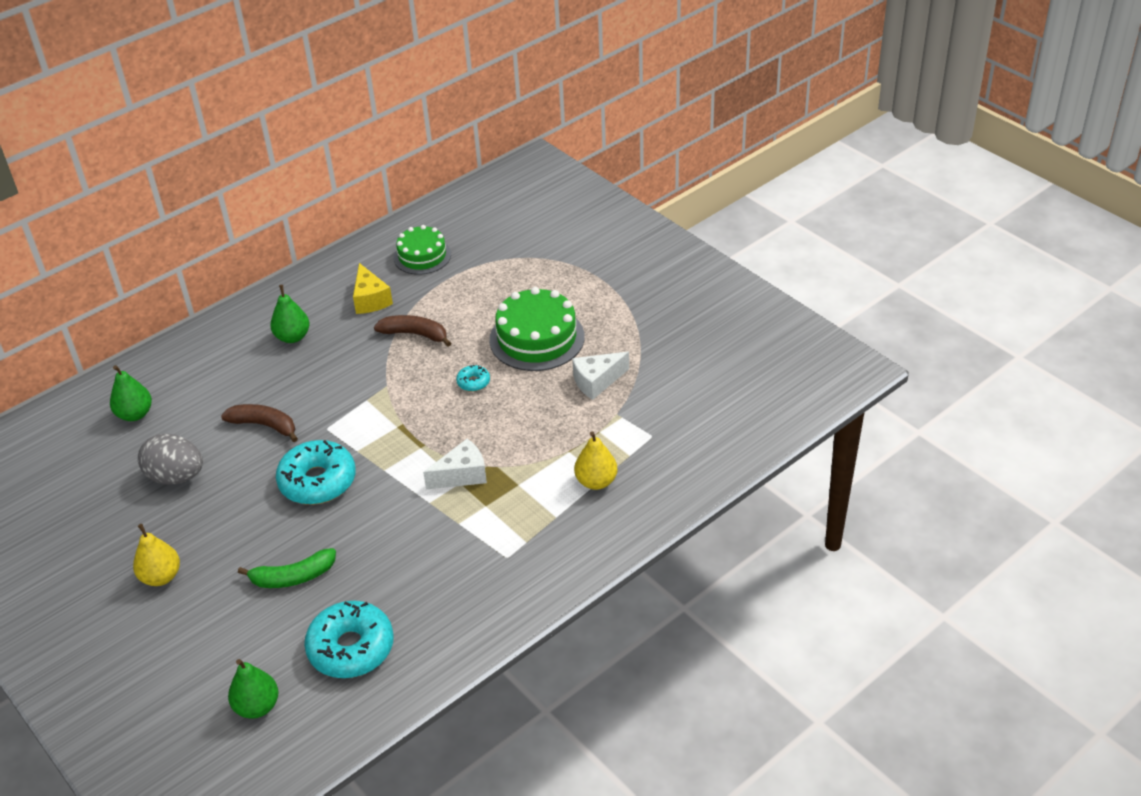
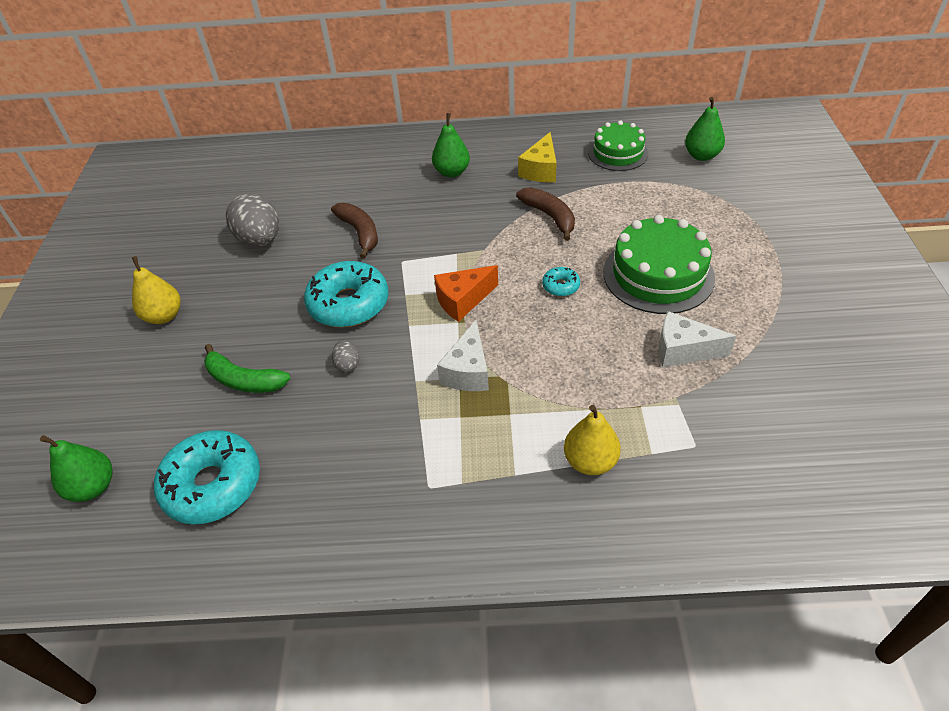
camera: 40 degrees right, 5 degrees up
green pear [110,365,152,421] -> green pear moved to [685,97,725,161]
white cheese [423,439,487,489] -> white cheese turned 90 degrees clockwise [437,320,489,391]
none -> grey egg [332,340,359,373]
none -> orange cheese [434,265,498,322]

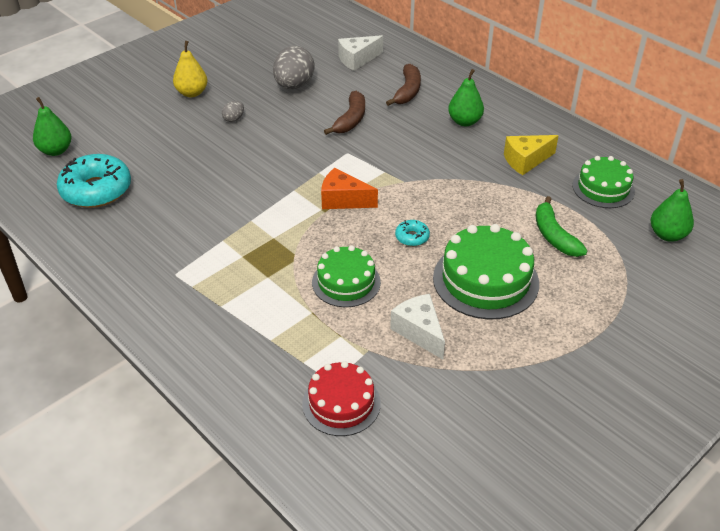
camera: 45 degrees right, 5 degrees down
green banana [204,344,291,393] -> green banana moved to [536,196,588,257]
turquoise donut [304,261,388,328] -> none
grey egg [332,340,359,373] -> grey egg moved to [222,101,244,122]
white cheese [437,320,489,391] -> white cheese moved to [338,35,383,71]
brown banana [516,187,575,241] -> brown banana moved to [386,64,421,106]
yellow pear [564,405,621,475] -> none
none -> red cake [302,361,381,436]
none -> green cake [312,245,381,307]

